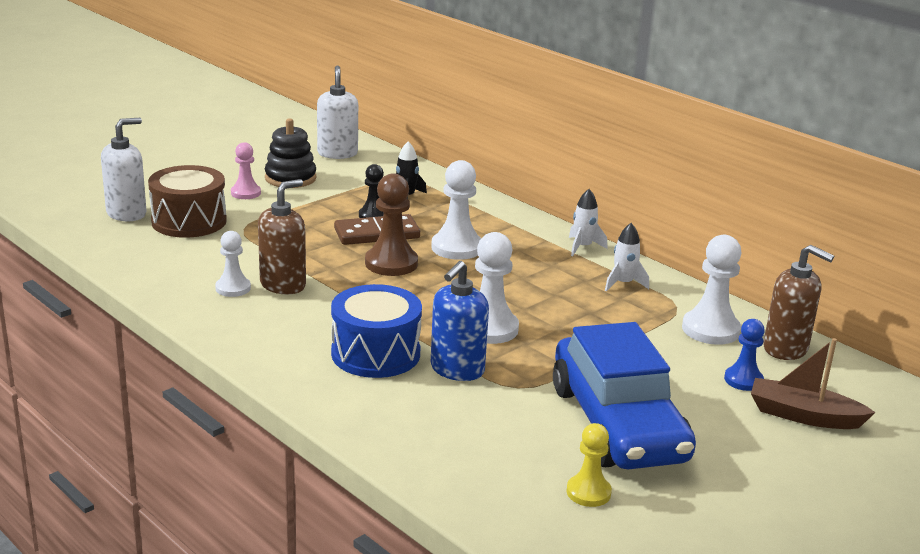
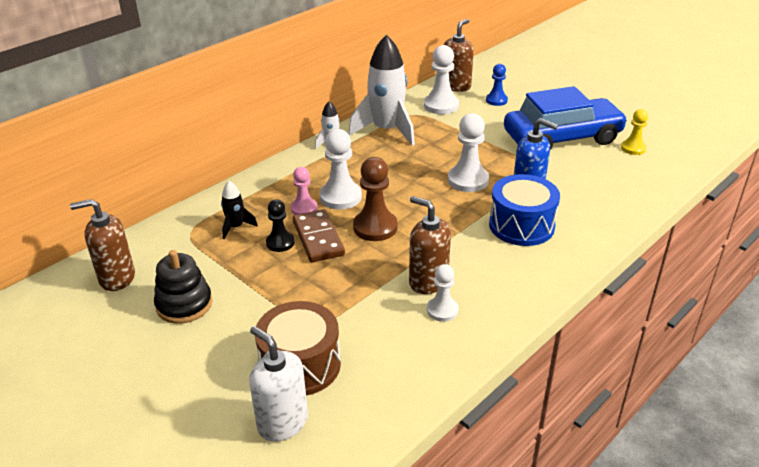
camera: 90 degrees left, 10 degrees up
pink pawn [231,142,261,199] -> pink pawn moved to [291,167,318,215]
white soap dispenser [317,65,358,159] -> brown soap dispenser [70,199,135,291]
white rocket [605,223,649,291] -> white rocket [349,35,415,146], size x2.17
brown boat [751,338,876,429] -> none

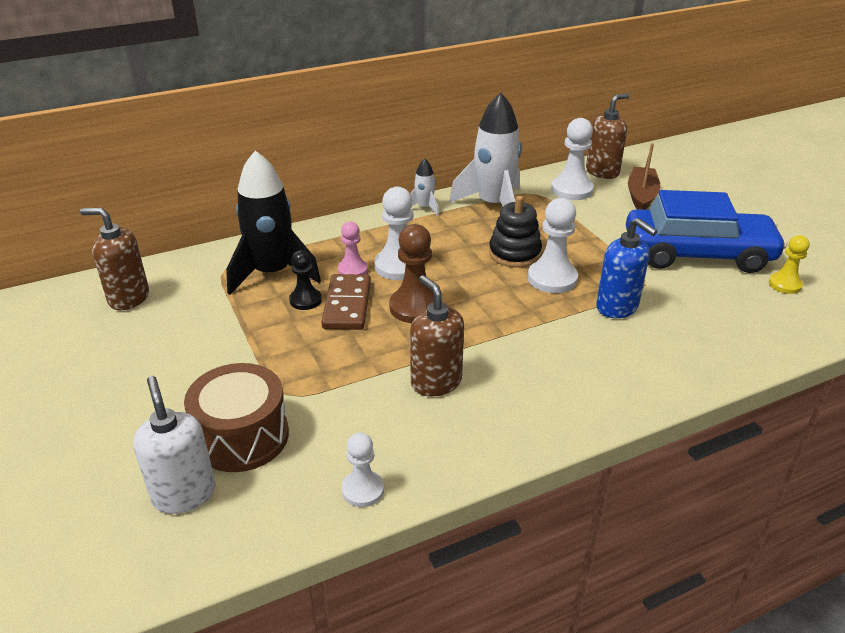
camera: 20 degrees right, 0 degrees up
black stacking toy [154,250,213,324] -> black stacking toy moved to [489,196,542,268]
black rocket [221,181,258,239] -> black rocket [226,150,321,295], size x2.17
white pawn [427,264,459,322] -> white pawn moved to [342,432,384,507]
blue pawn [486,64,508,106] -> brown boat [628,143,660,210]
blue drum [489,174,560,246] -> none

